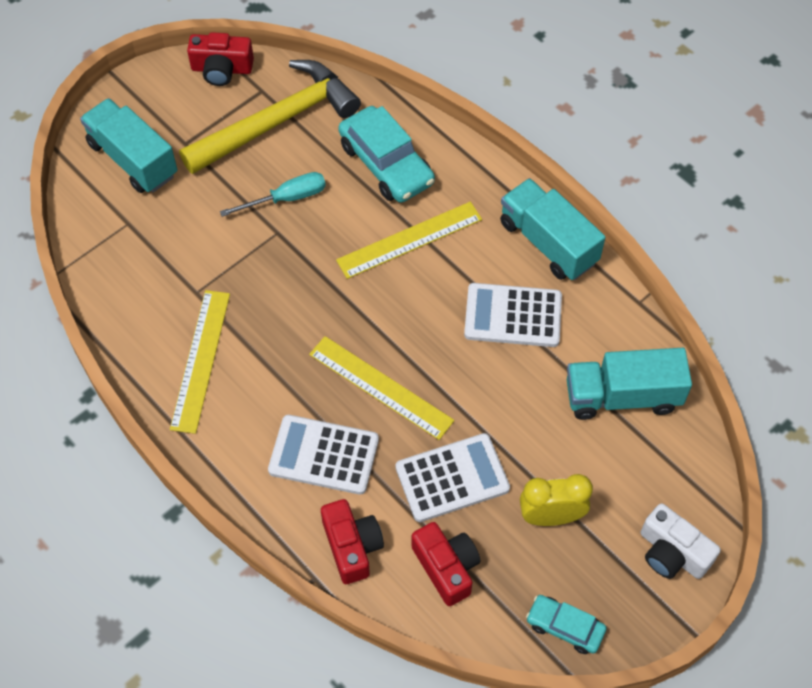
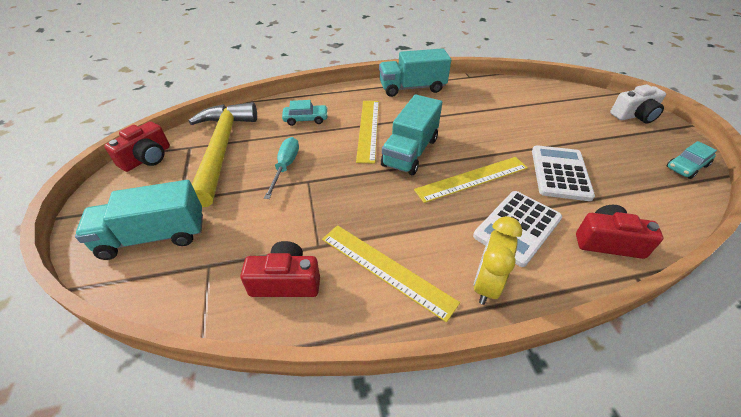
camera: 60 degrees left, 15 degrees down
turquoise car [338,106,435,203] -> turquoise car [282,100,328,126], size x0.57
red camera [412,522,481,606] -> red camera moved to [240,241,320,297]
white calculator [464,283,562,347] -> none
yellow clock [520,474,593,526] -> yellow clock moved to [473,216,522,305]
turquoise truck [567,348,692,420] -> turquoise truck moved to [381,95,442,175]

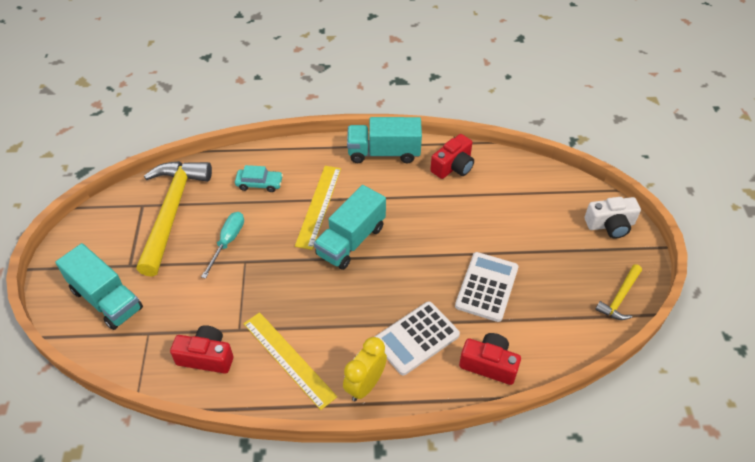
camera: 10 degrees right, 5 degrees up
turquoise truck [75,180,203,260] -> turquoise truck turned 135 degrees counterclockwise [55,243,143,330]
red camera [104,121,170,172] -> red camera moved to [430,134,474,179]
yellow ruler [414,157,528,203] -> none
turquoise car [667,141,717,179] -> yellow hammer [595,264,642,320]

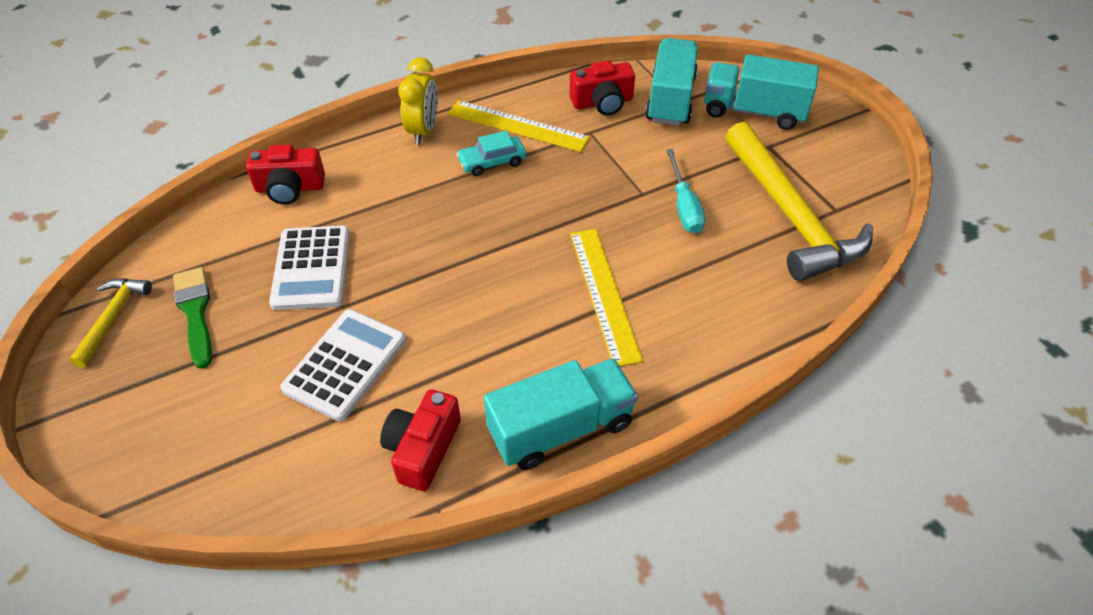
camera: 155 degrees right, 0 degrees up
turquoise car [235,165,283,192] -> turquoise car moved to [456,131,526,176]
turquoise truck [314,185,386,270] -> turquoise truck moved to [645,38,698,126]
white calculator [374,301,460,375] -> white calculator moved to [280,309,406,421]
white camera [585,197,641,239] -> none
none -> green brush [173,267,212,369]

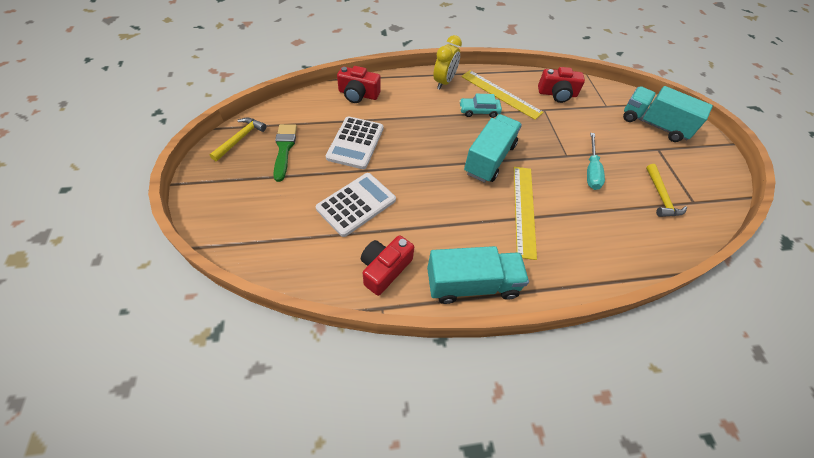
camera: 15 degrees right, 5 degrees up
turquoise truck [645,38,698,126] -> turquoise truck moved to [464,114,522,183]
yellow hammer [725,122,873,281] -> yellow hammer [646,164,687,217], size x0.47

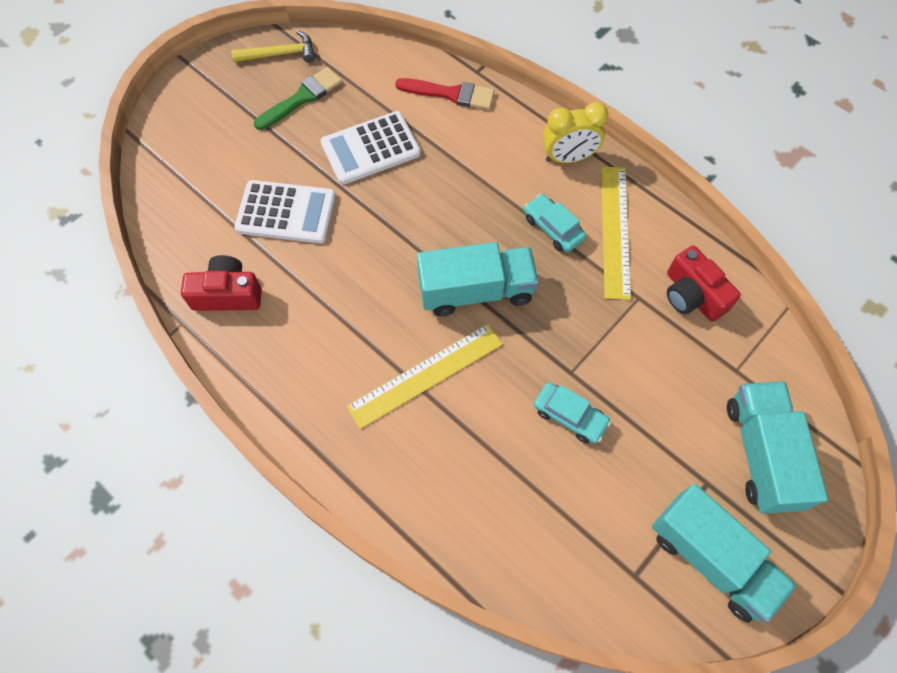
camera: 55 degrees right, 10 degrees up
red camera [337,66,381,103] -> red brush [395,78,494,110]
turquoise truck [427,246,529,304] -> turquoise truck moved to [652,484,797,623]
turquoise screwdriver [587,133,605,190] -> turquoise car [534,382,611,444]
yellow hammer [646,164,687,217] -> none

